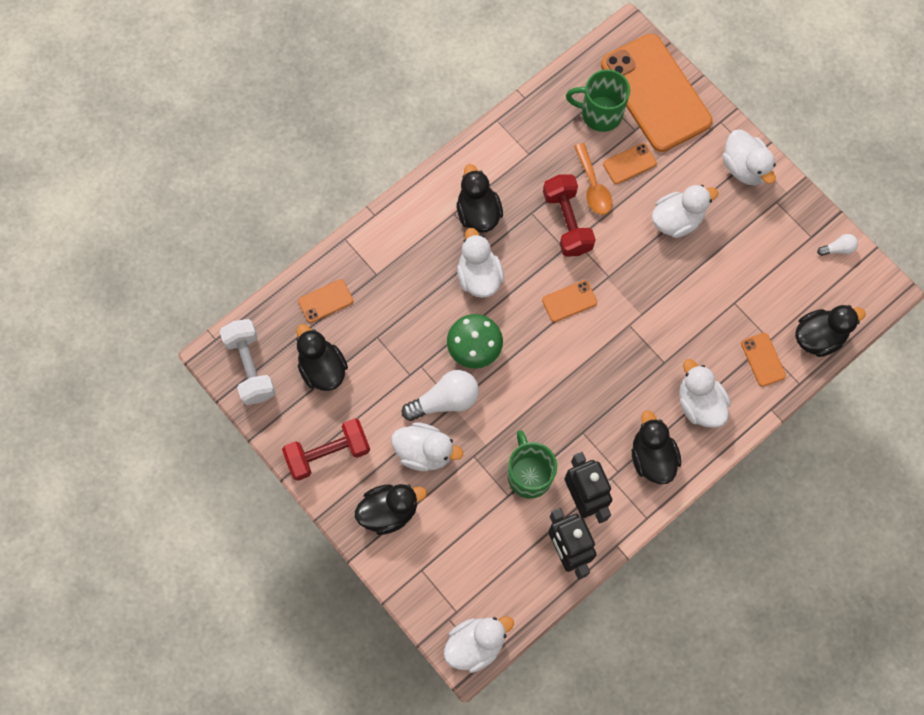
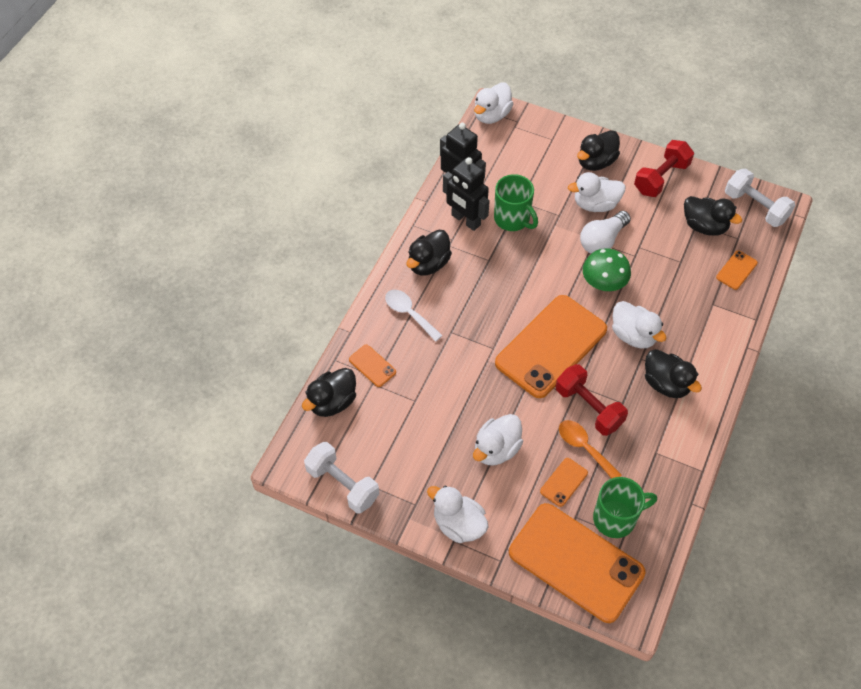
camera: 155 degrees right, 15 degrees down
orange phone [542,280,597,322] -> orange phone [495,295,607,398], size x2.45
black duck [632,410,681,484] -> black duck turned 75 degrees clockwise [407,230,452,275]
white duck [679,359,731,428] -> white spoon [385,290,443,342]
white light bulb [817,234,858,256] -> white dumbbell [304,442,379,514]

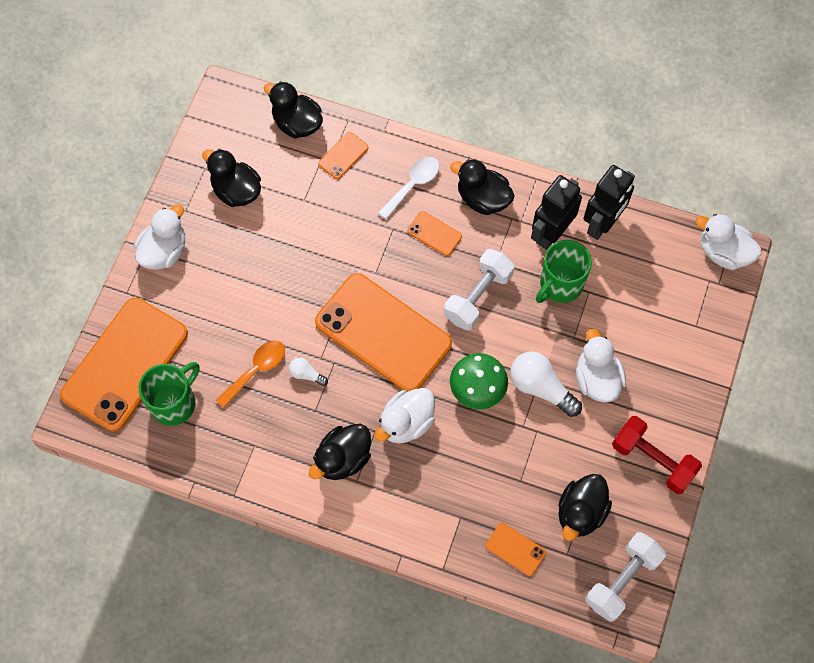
camera: 85 degrees right, 10 degrees up
white dumbbell [304,442,379,514] -> white dumbbell moved to [444,249,514,331]
white duck [473,414,523,466] -> none
orange phone [540,458,588,507] -> orange phone moved to [407,211,462,256]
red dumbbell [556,364,628,436] -> white light bulb [289,357,328,386]
black duck [577,130,620,171] -> black duck moved to [202,149,261,207]
green mug [593,477,657,538] -> green mug turned 120 degrees counterclockwise [139,362,200,426]

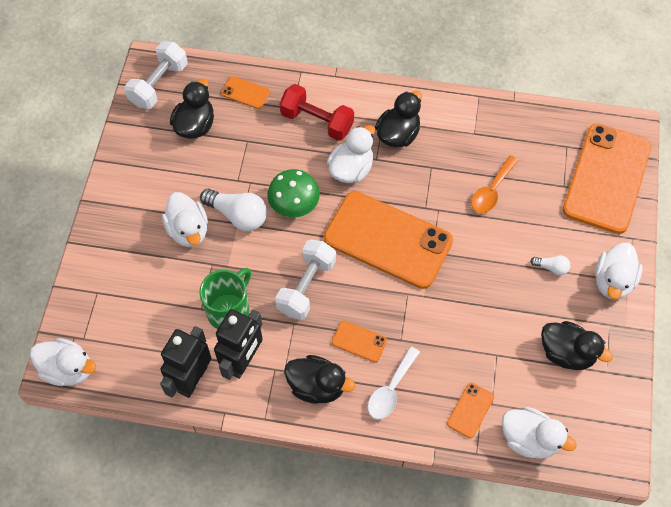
camera: 170 degrees right, 5 degrees down
green mug [139,362,200,426] -> none
black duck [264,81,323,138] -> white duck [502,407,576,459]
white light bulb [289,357,328,386] -> white light bulb moved to [530,255,570,275]
red dumbbell [612,416,702,494] -> red dumbbell moved to [279,84,354,141]

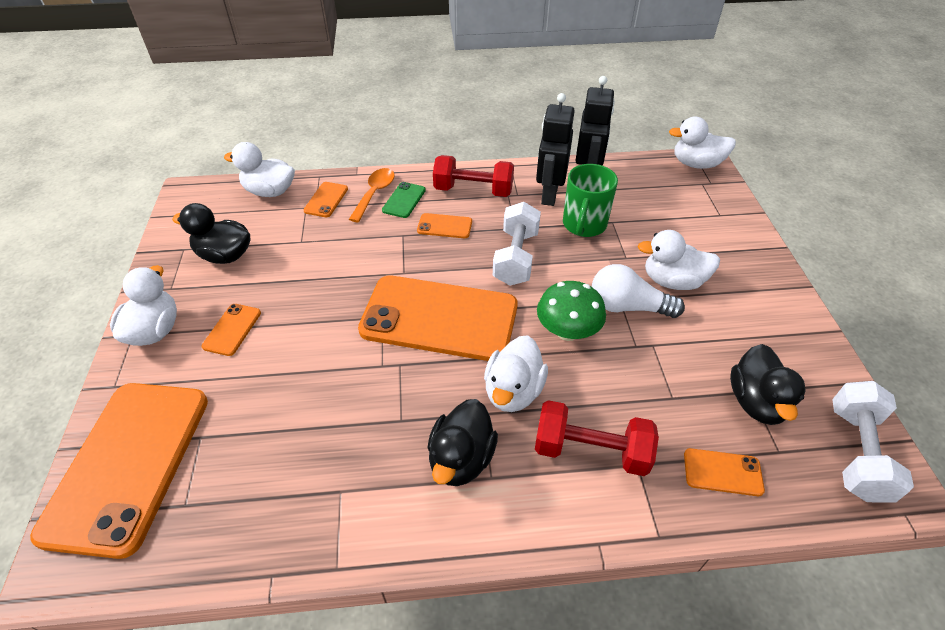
camera: 165 degrees right, 15 degrees down
white duck [162,192,208,247] -> white duck turned 45 degrees counterclockwise [637,230,720,290]
black duck [284,355,355,404] -> red dumbbell [433,155,514,197]
white spoon [368,346,420,419] -> green phone [382,182,426,218]
orange spoon [471,155,519,213] -> orange spoon moved to [349,168,395,223]
white light bulb [530,255,570,275] -> orange phone [202,304,261,356]

